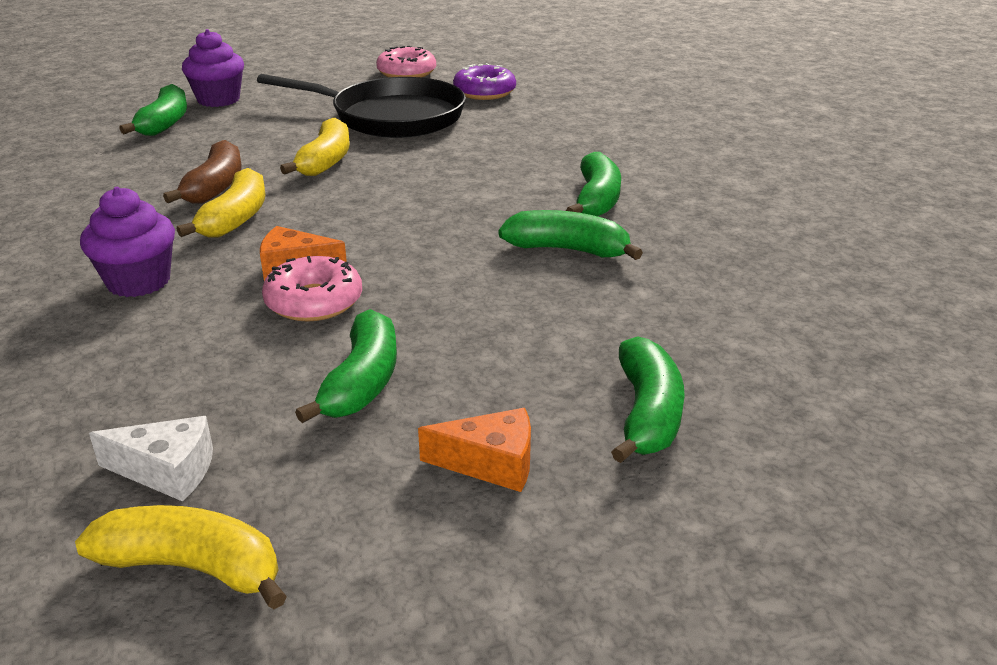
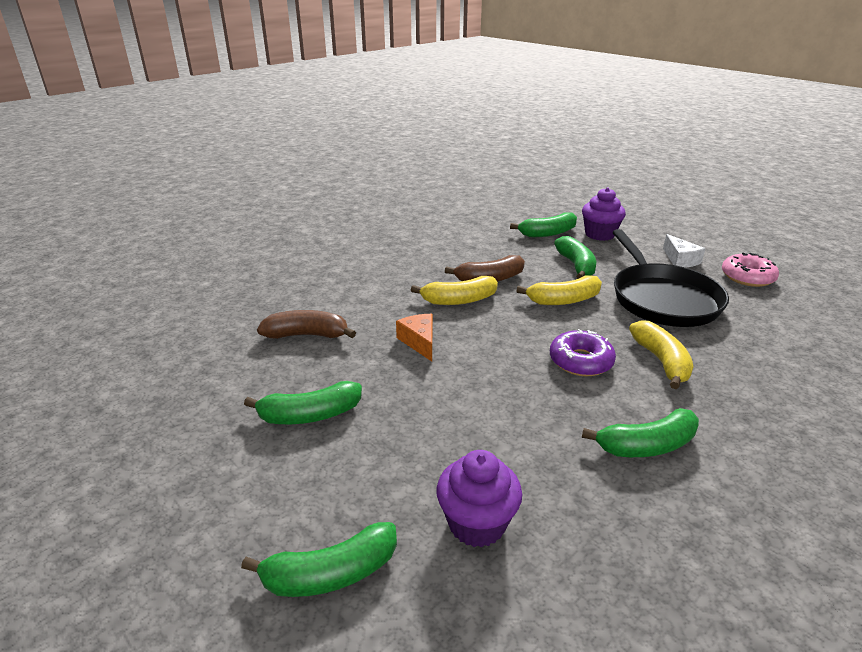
camera: 65 degrees right, 0 degrees up
yellow banana [75,505,287,609] -> yellow banana moved to [629,320,694,389]
purple cupcake [80,187,175,297] -> purple cupcake moved to [436,450,522,548]
white cheese [89,416,213,502] -> white cheese moved to [663,234,705,268]
pink donut [262,256,362,321] -> none
orange cheese [418,408,531,492] -> none
purple donut [453,63,516,100] -> purple donut moved to [550,329,616,376]
green banana [498,210,643,260] -> green banana moved to [554,236,596,279]
none -> brown banana [257,310,356,339]

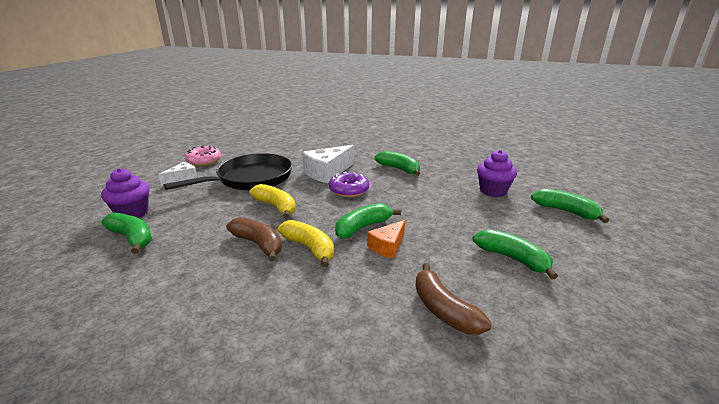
camera: 120 degrees left, 5 degrees down
green banana [554,236,596,279] -> green banana moved to [335,203,401,239]
yellow banana [629,320,694,389] -> white cheese [302,145,354,183]

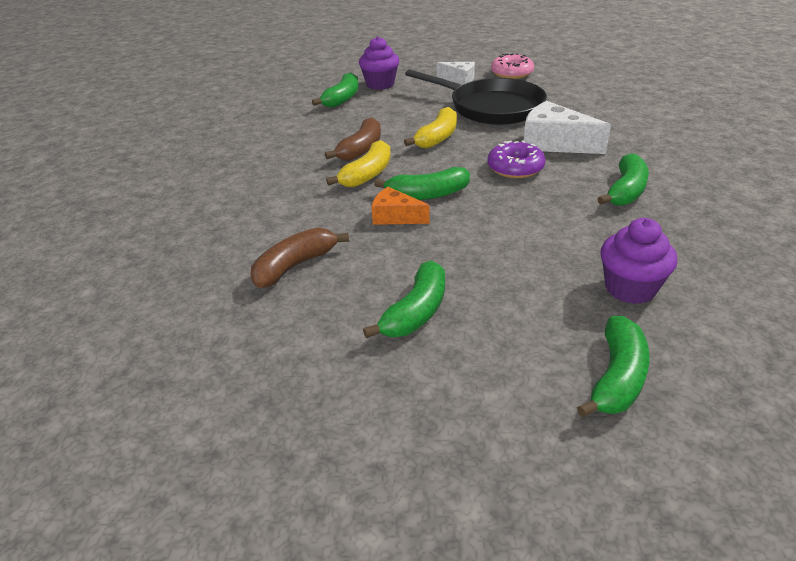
camera: 75 degrees right, 10 degrees up
green banana [335,203,401,239] -> green banana turned 135 degrees clockwise [374,167,470,200]

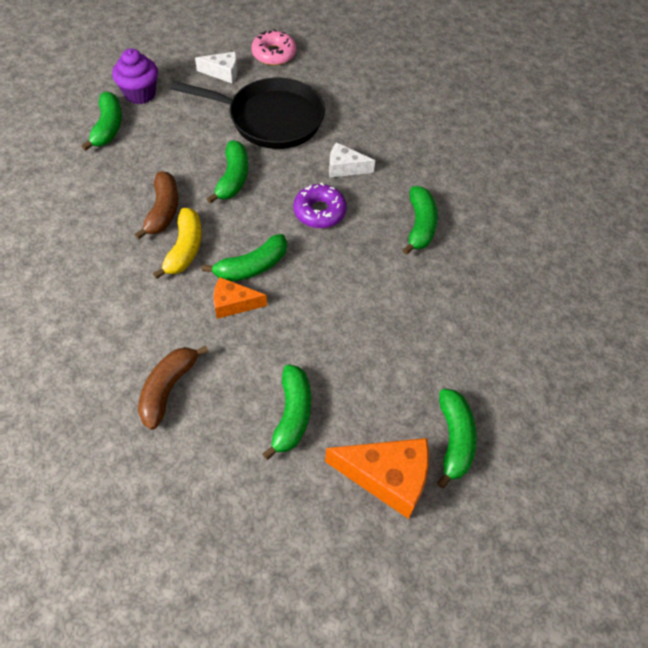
camera: 25 degrees left, 20 degrees up
yellow banana [404,107,457,149] -> green banana [207,140,248,204]
white cheese [524,101,611,154] -> white cheese [329,143,375,177], size x0.60
purple cupcake [601,218,678,304] -> none
none -> orange cheese [325,438,429,519]

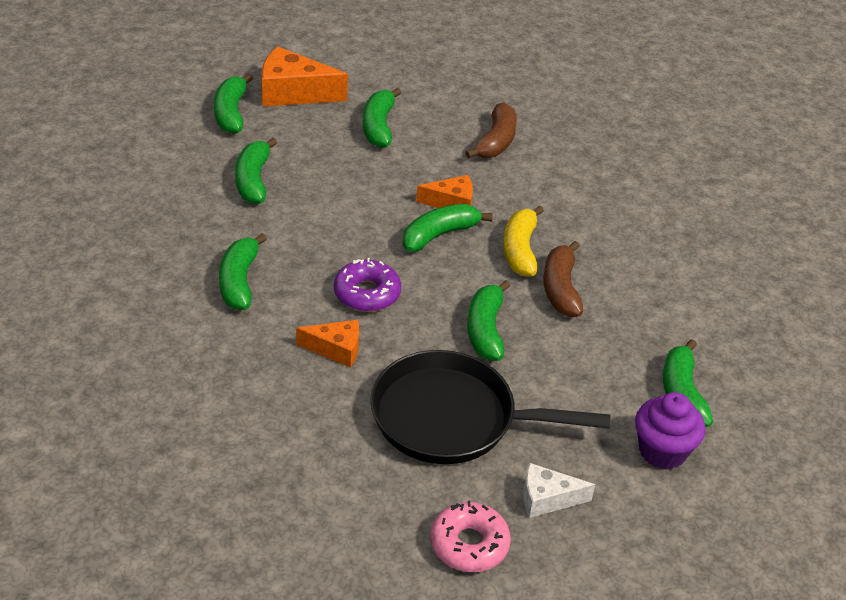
camera: 175 degrees right, 15 degrees down
white cheese [329,143,375,177] -> orange cheese [296,320,359,368]
none -> green banana [235,138,277,204]

